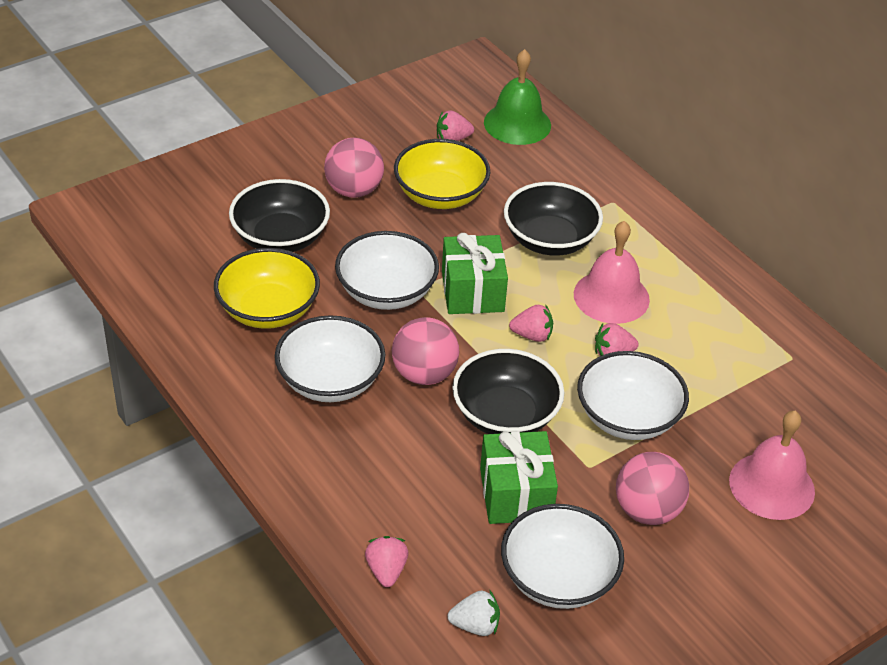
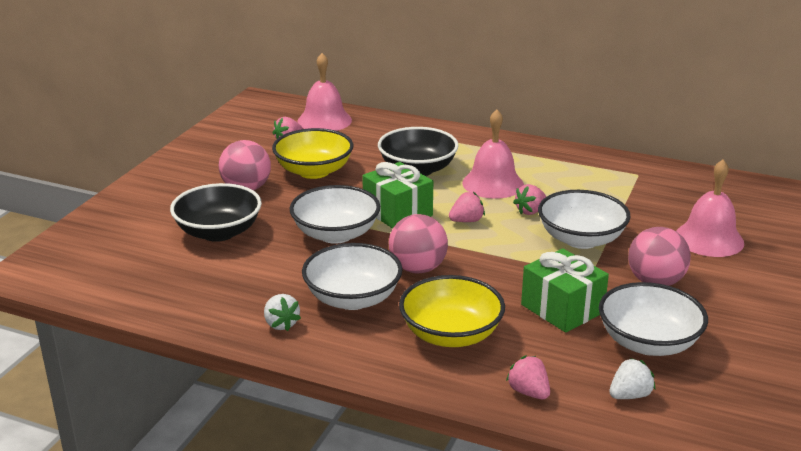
camera: 30 degrees left, 15 degrees down
yellow bowl [214,248,320,329] -> yellow bowl moved to [399,275,505,347]
black bowl [452,349,564,434] -> none
green bell [484,49,551,145] -> pink bell [297,53,352,131]
none -> white strawberry [264,294,301,331]

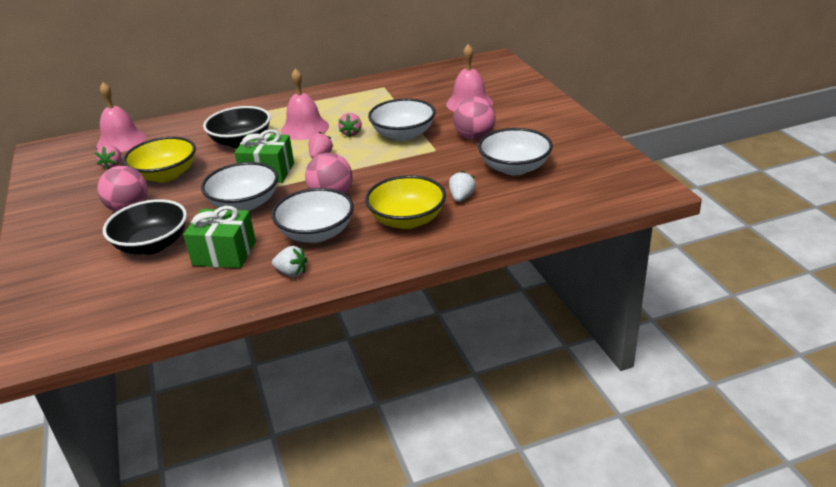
camera: 40 degrees left, 5 degrees up
pink strawberry [506,356,550,399] -> none
green gift [521,248,609,333] -> green gift moved to [183,206,256,268]
white strawberry [610,358,656,399] -> white strawberry moved to [449,171,476,202]

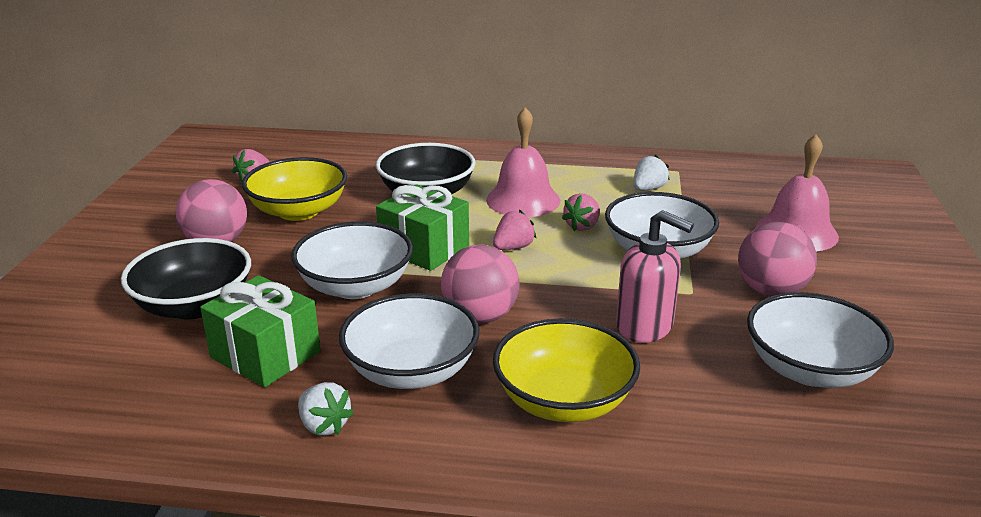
camera: 25 degrees right, 5 degrees down
pink bell [97,82,146,152] -> none
white strawberry [449,171,476,202] -> white strawberry moved to [633,155,670,190]
none -> pink soap dispenser [616,210,694,343]

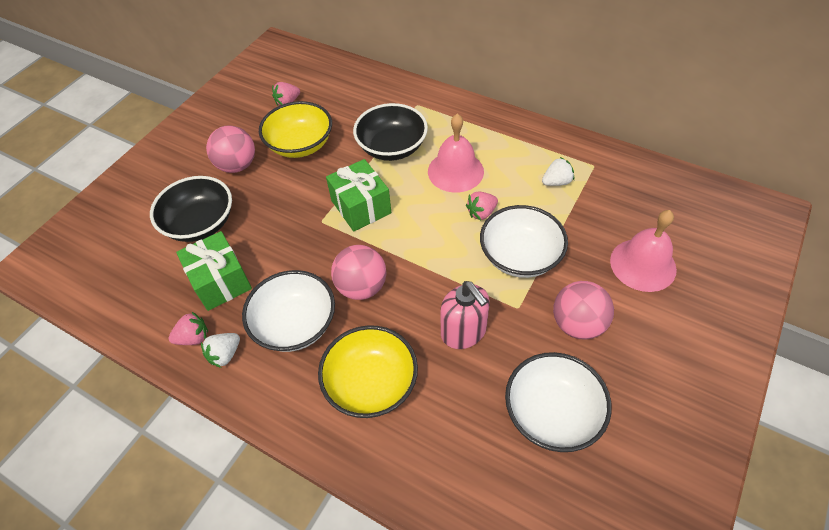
camera: 25 degrees right, 25 degrees up
white bowl [291,222,413,299] -> none
white strawberry [298,382,354,436] -> white strawberry turned 60 degrees clockwise [201,333,240,368]
pink strawberry [493,210,536,250] -> pink strawberry moved to [169,312,208,345]

